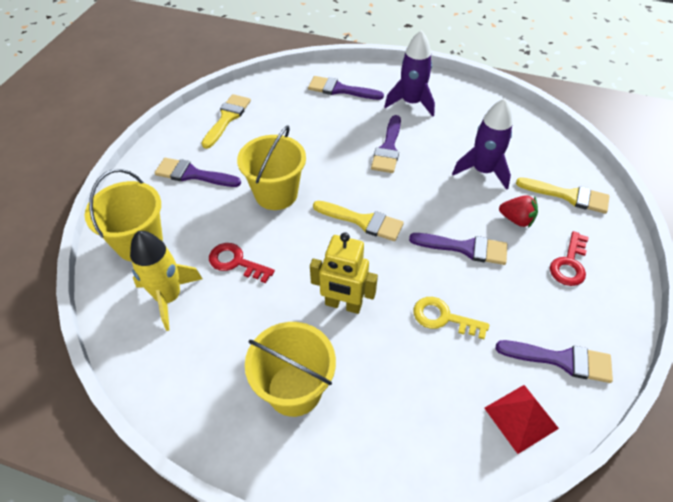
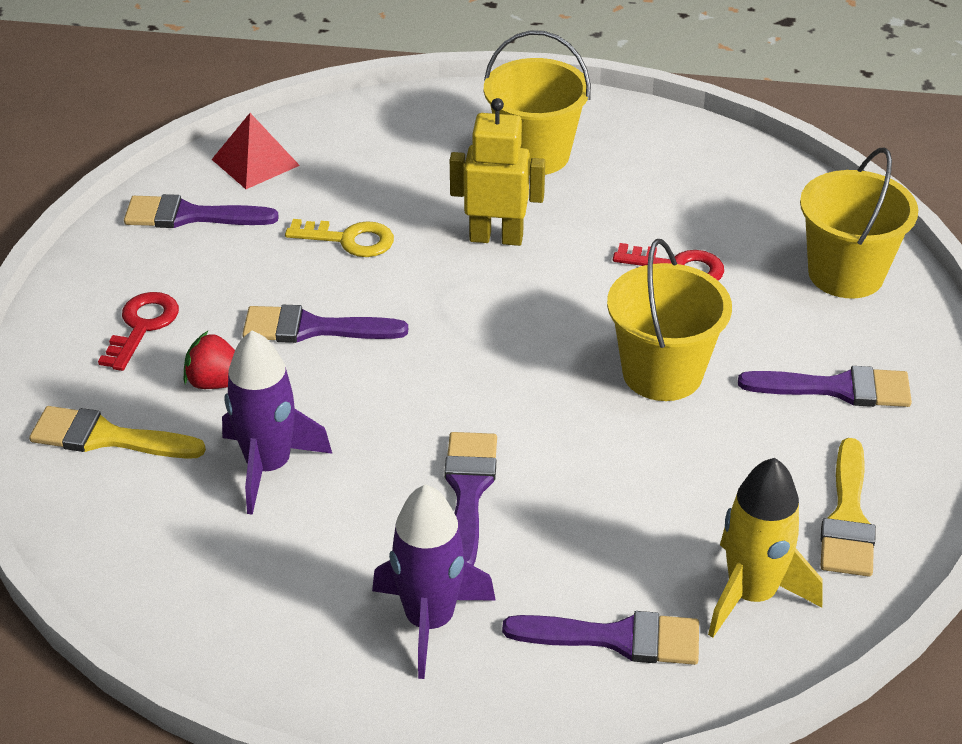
camera: 170 degrees right, 10 degrees down
yellow rocket [130,231,203,331] -> yellow rocket moved to [708,458,823,638]
yellow brush [313,201,404,241] -> none

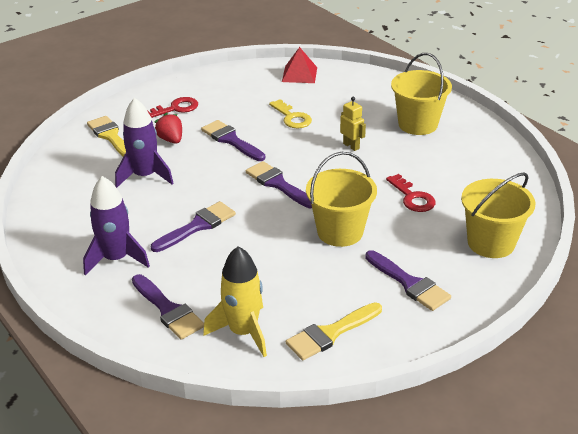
camera: 45 degrees right, 5 degrees down
purple brush [124,194,279,228] -> purple brush moved to [246,161,312,208]
yellow robot [450,98,545,246] -> yellow robot [340,97,366,151], size x0.62

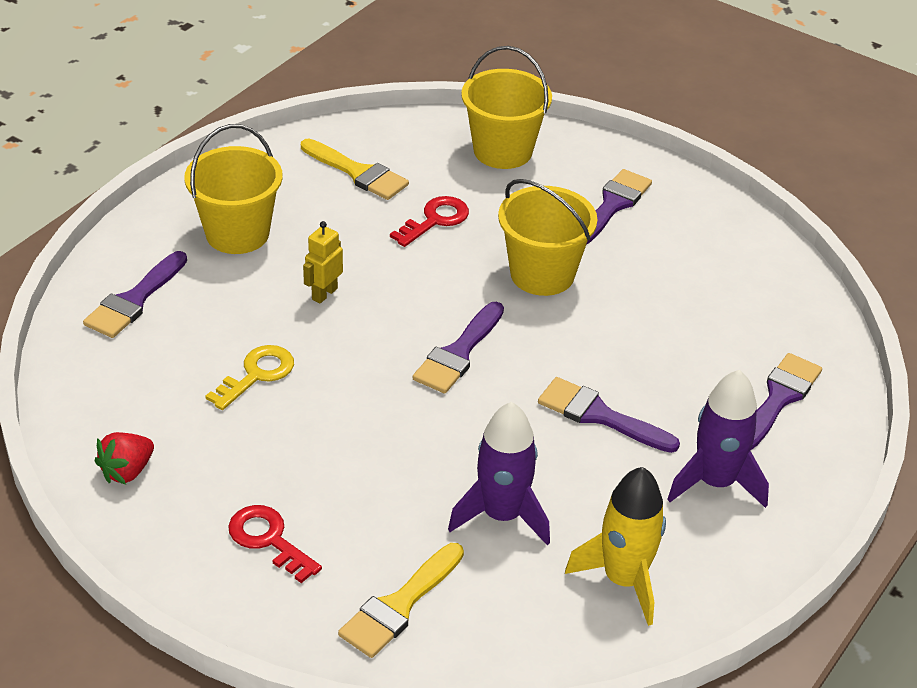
camera: 110 degrees left, 5 degrees up
red strawberry [154,113,182,144] -> red strawberry moved to [95,432,154,485]
purple brush [201,120,265,161] -> purple brush moved to [83,251,187,338]
yellow rocket [203,246,267,357] -> yellow rocket moved to [565,467,666,626]
red pyramid [282,47,317,83] -> none
yellow brush [286,302,382,360] -> yellow brush moved to [301,139,409,200]

